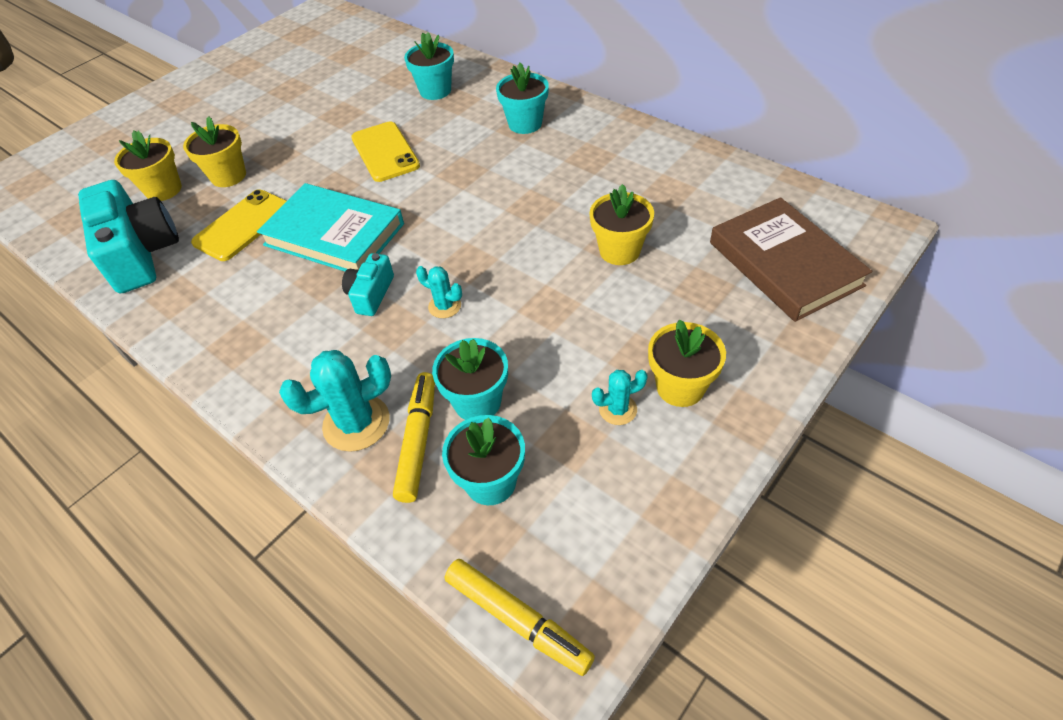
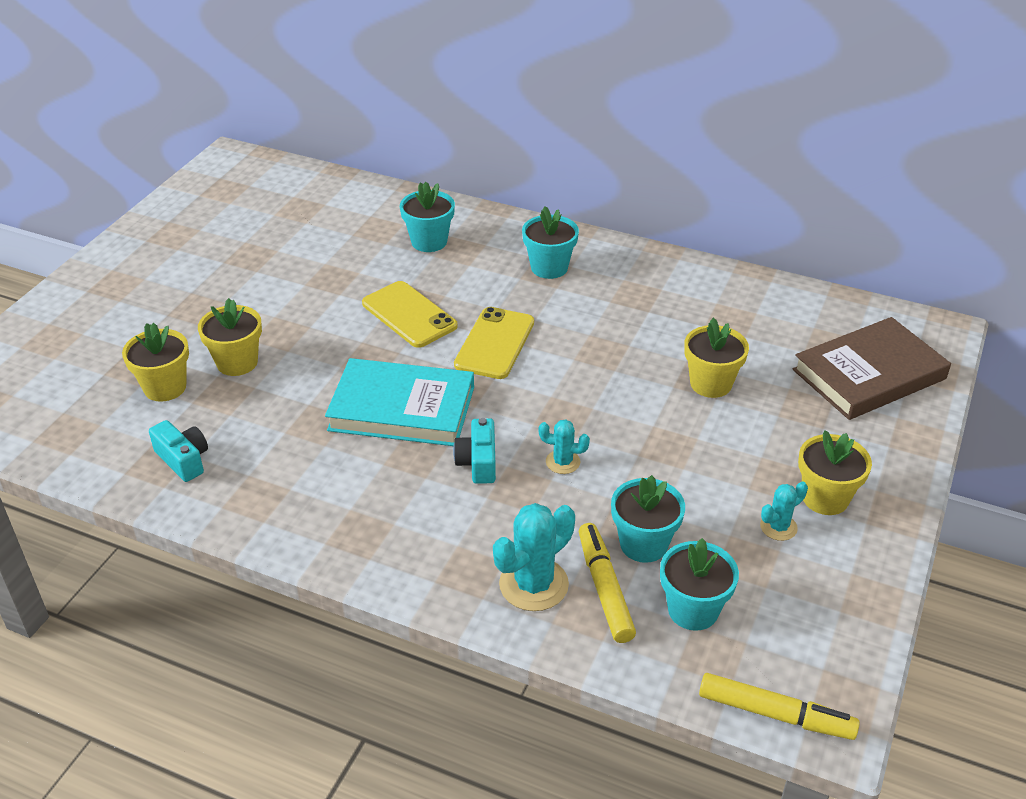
camera: 20 degrees left, 10 degrees down
turquoise camera [78,180,179,293] -> turquoise camera [149,420,208,482], size x0.50
yellow phone [191,189,287,261] -> yellow phone moved to [454,307,534,379]
brown book [710,197,872,322] -> brown book turned 75 degrees counterclockwise [793,317,951,420]

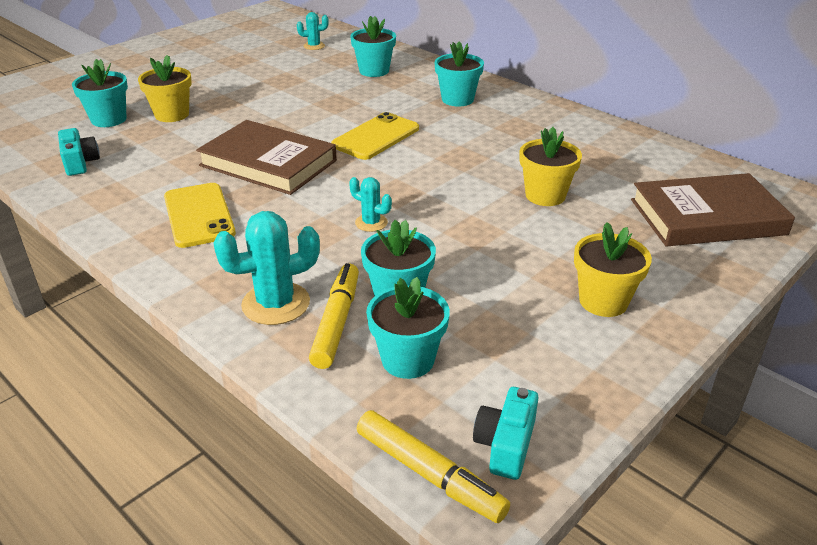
camera: 20 degrees right, 5 degrees down
yellow flower pot [122,323,189,402] -> turquoise flower pot [72,59,128,127]
turquoise book [325,358,474,446] -> brown book [196,120,337,195]
yellow phone [362,281,458,348] -> yellow phone moved to [164,183,236,248]
turquoise camera [453,418,496,484] -> turquoise camera moved to [473,387,539,480]
turquoise cactus [760,481,808,541] -> turquoise cactus moved to [297,12,329,50]

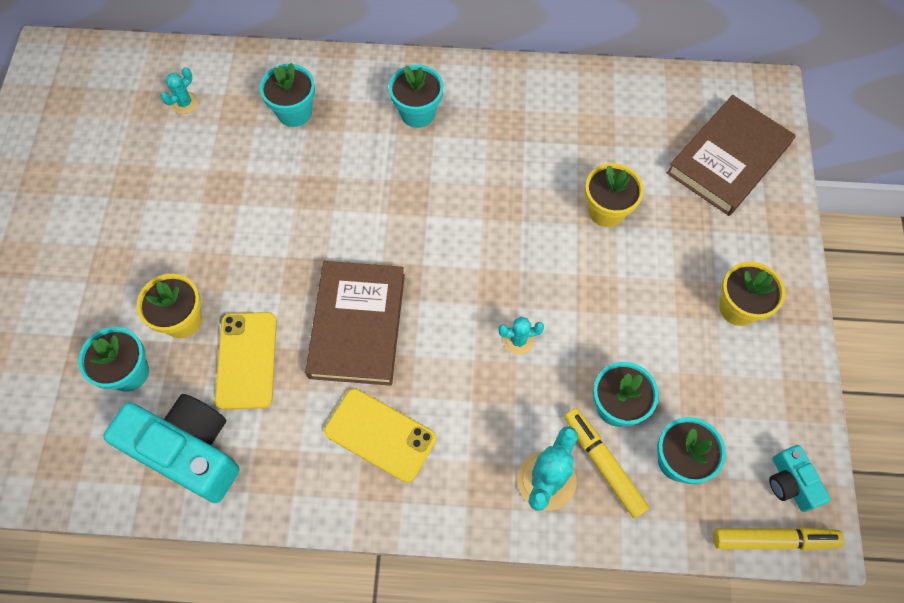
camera: 40 degrees left, 30 degrees up
turquoise camera [58,128,100,176] -> turquoise camera [103,394,240,503], size x2.00
brown book [196,120,337,195] -> brown book turned 75 degrees counterclockwise [305,261,405,386]
yellow phone [331,112,419,160] -> yellow phone moved to [215,312,277,410]

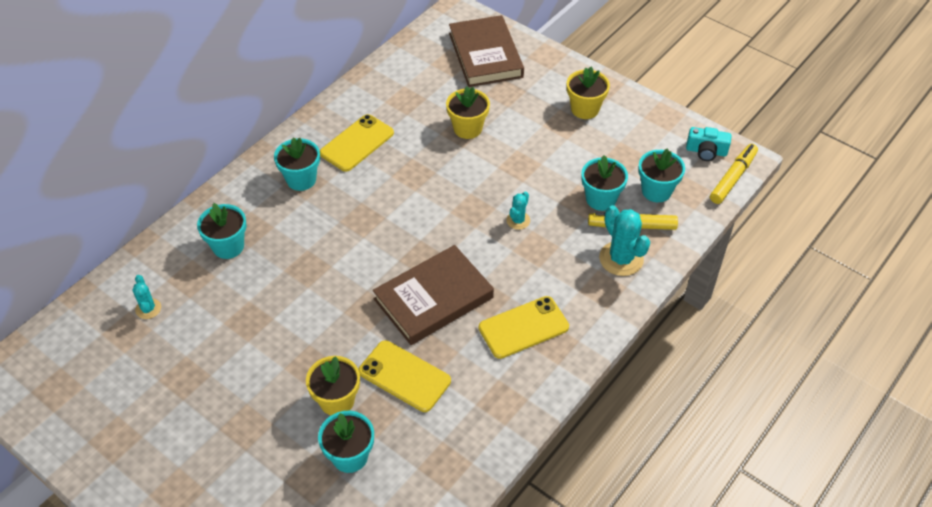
camera: 55 degrees left, 15 degrees down
turquoise camera [103,394,240,503] -> none
brown book [305,261,405,386] -> brown book turned 75 degrees counterclockwise [373,245,494,345]
none -> yellow phone [320,114,394,172]

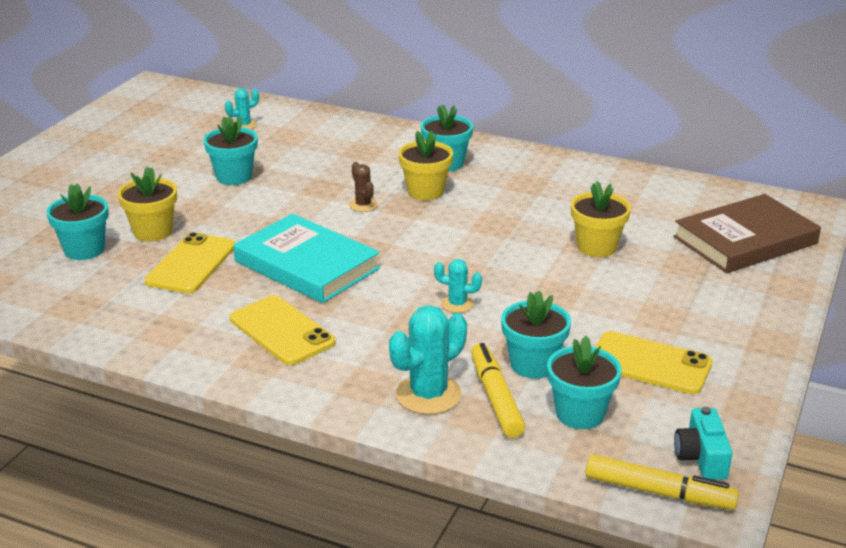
camera: 75 degrees right, 20 degrees down
turquoise flower pot [197,203,247,259] -> turquoise flower pot moved to [203,116,258,185]
yellow phone [320,114,394,172] -> yellow phone moved to [595,331,712,394]
brown book [373,245,494,345] -> turquoise book [233,214,380,303]
yellow flower pot [567,67,610,119] -> yellow flower pot moved to [398,131,453,200]
none -> brown cactus [349,162,378,212]

